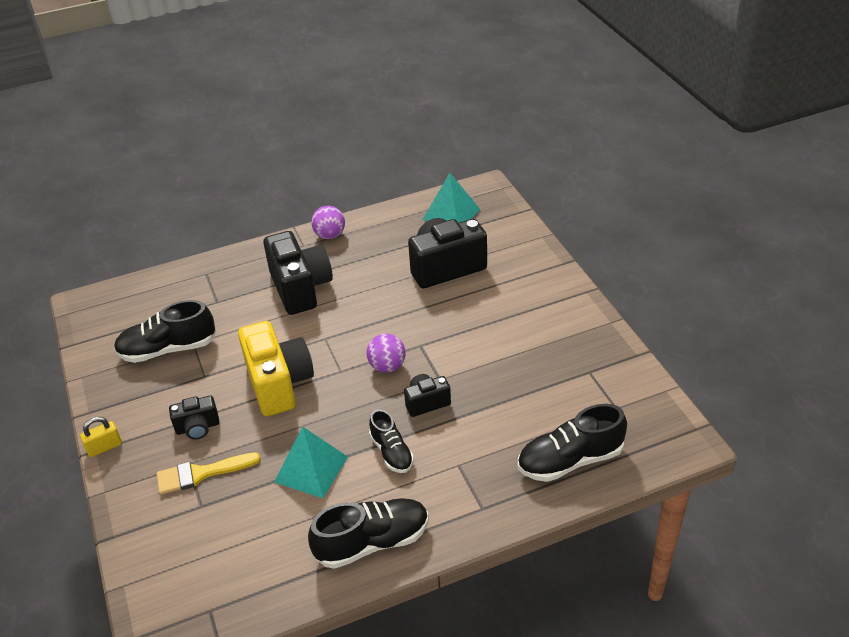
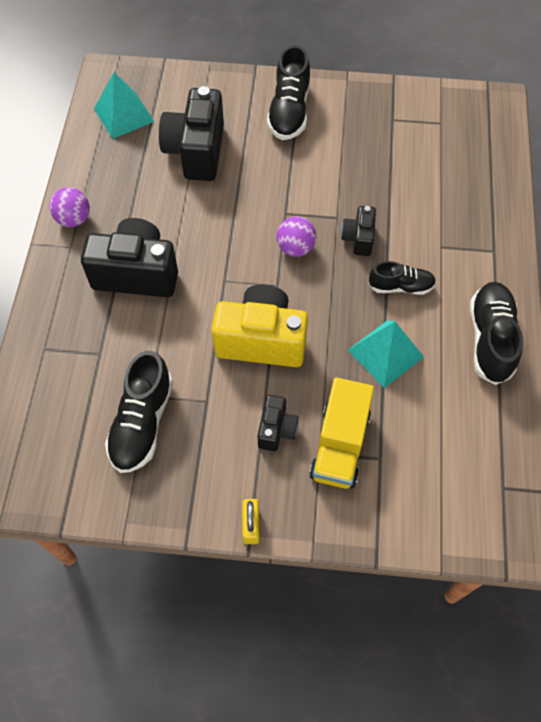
camera: 65 degrees left, 20 degrees up
yellow brush [157,452,261,495] -> yellow truck [309,377,374,489]
black shoe [518,404,627,482] -> black shoe moved to [267,45,310,140]

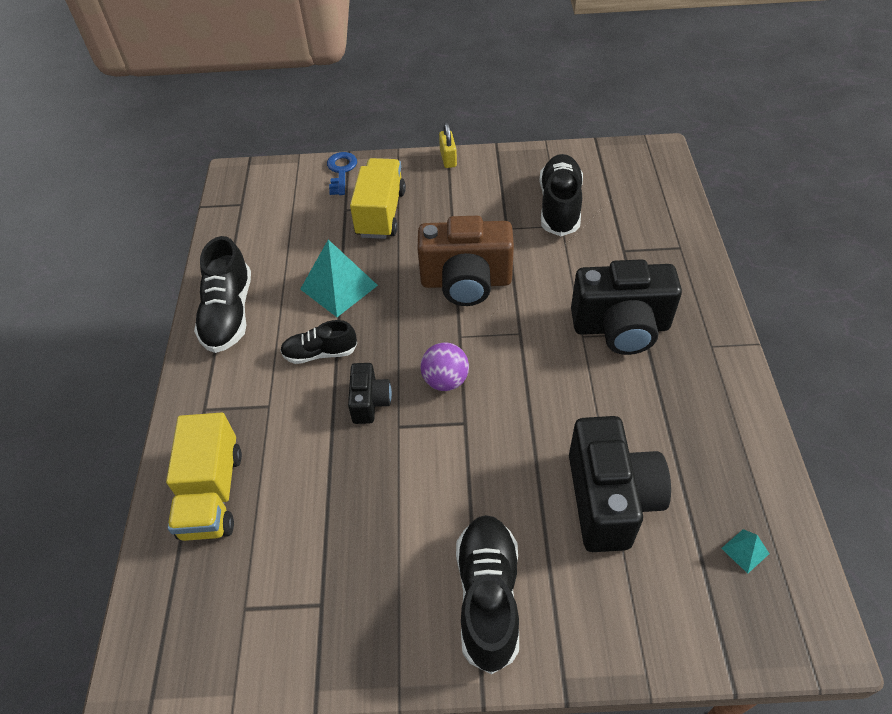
camera: 175 degrees right, 10 degrees down
purple ball [49,187,90,227] -> none
turquoise pyramid [94,72,155,139] -> turquoise pyramid [721,529,770,574], size x0.46
yellow camera [212,284,308,367] -> brown camera [418,216,514,306]
black camera [258,395,299,451] -> none
none -> yellow truck [166,413,242,541]
none -> blue key [327,152,357,195]

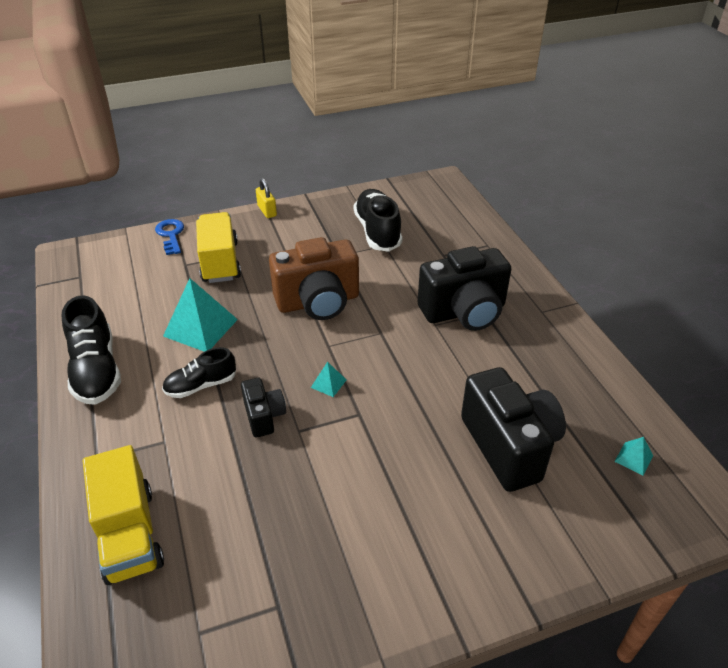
camera: 20 degrees left, 10 degrees down
purple ball [420,342,469,391] -> turquoise pyramid [311,361,346,397]
black shoe [456,515,519,674] -> none

